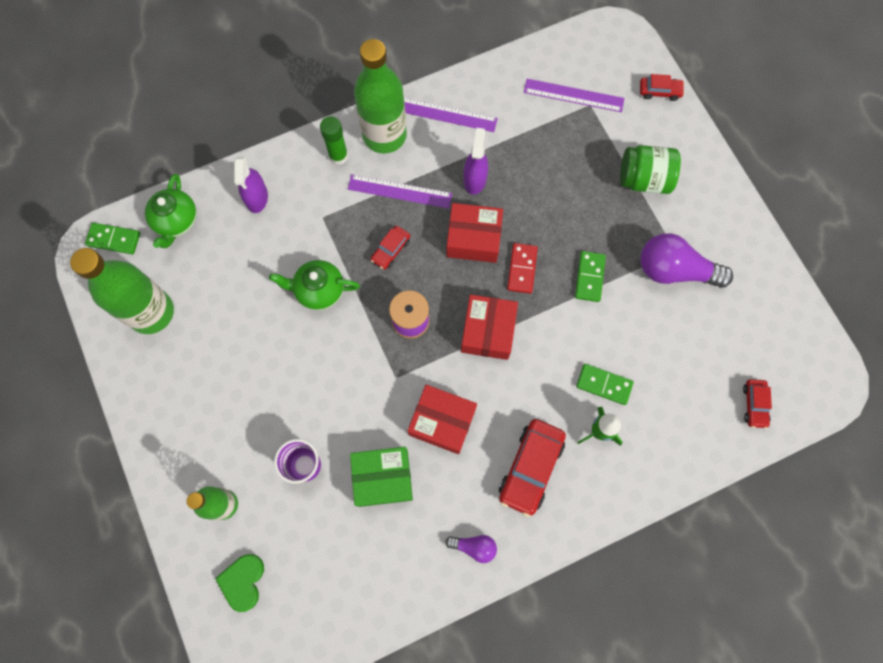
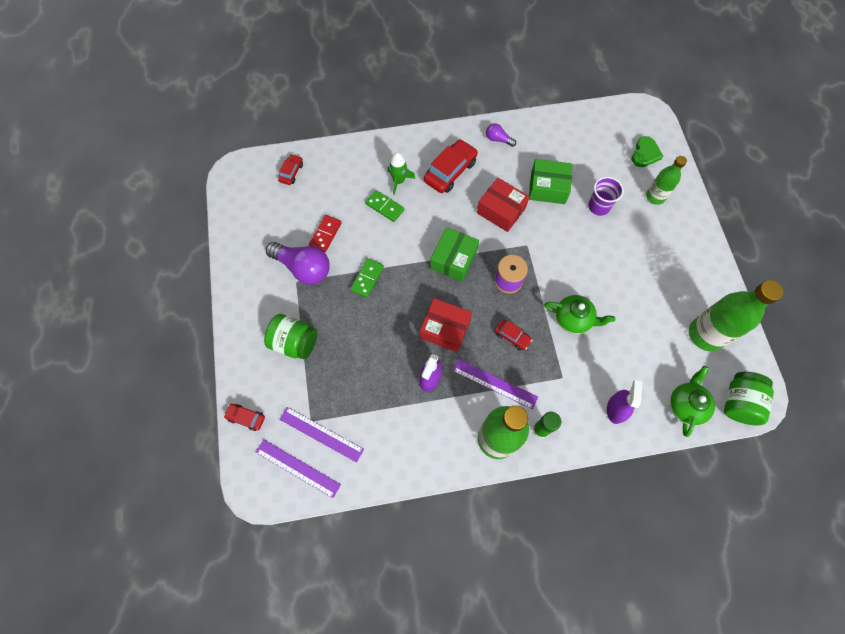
camera: 165 degrees left, 5 degrees down
green domino [85,223,140,254] -> green jar [724,372,774,425]
red car [371,226,410,270] -> red car turned 75 degrees clockwise [494,319,532,350]
purple ruler [404,98,498,132] -> purple ruler moved to [256,439,341,498]
red box [461,294,518,360] -> green box [430,227,479,282]
red domino [507,243,538,294] -> red domino moved to [309,215,342,252]

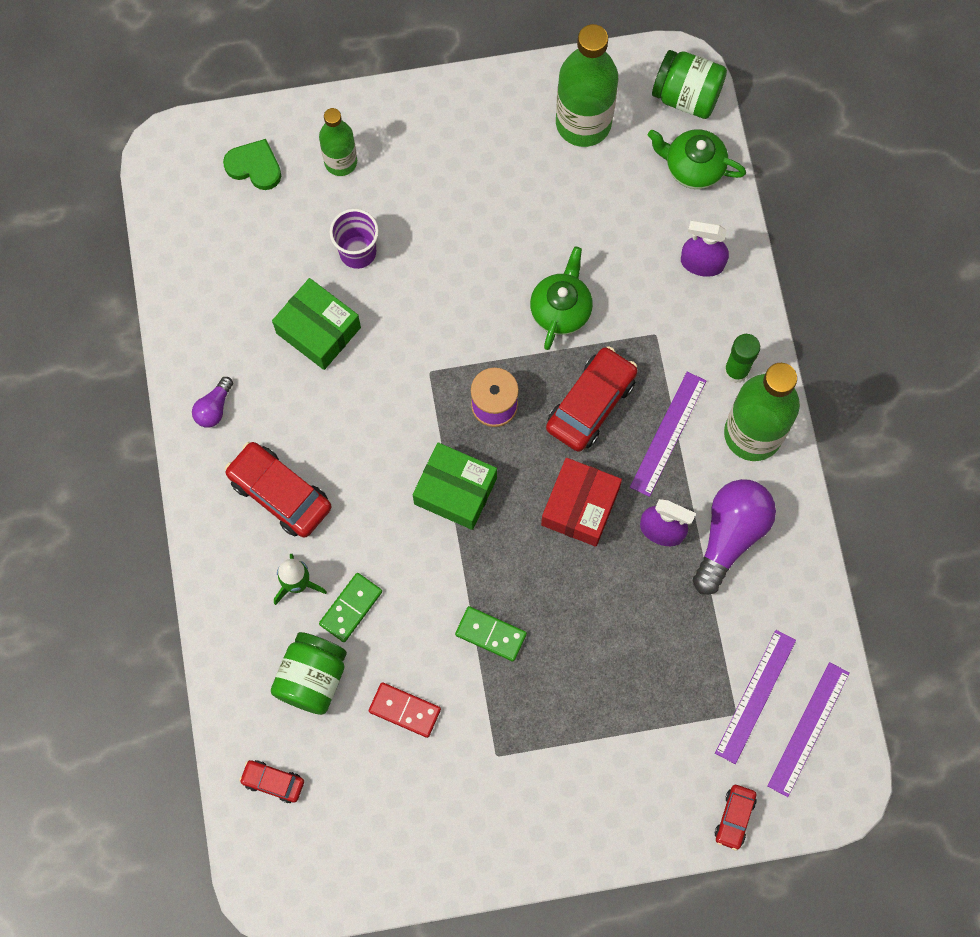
camera: 90 degrees left, 5 degrees up
green jar [264,314,317,359] -> green jar moved to [271,632,347,715]
purple light bulb [266,242,330,285] -> purple light bulb moved to [693,479,776,595]
red box [477,178,530,232] -> none
red car [494,319,532,350] -> red car [546,346,638,452], size x1.84
green box [529,159,572,204] -> green box turned 60 degrees counterclockwise [272,278,361,370]

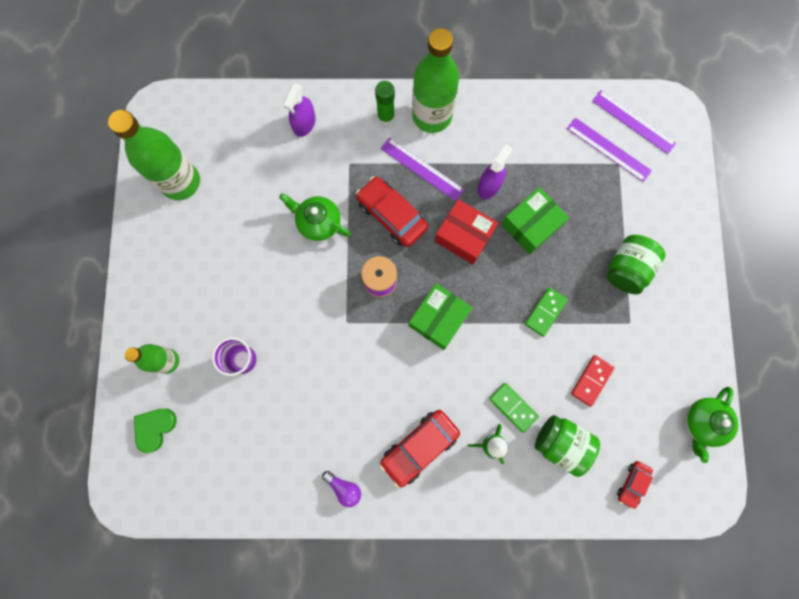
camera: 80 degrees left, 5 degrees up
green box [272,278,361,370] -> green box moved to [501,187,569,254]
green teapot [648,129,746,189] -> green teapot moved to [686,387,738,463]
green jar [652,50,727,119] -> green jar moved to [606,235,666,294]
purple light bulb [693,479,776,595] -> none
red car [715,785,757,851] -> none

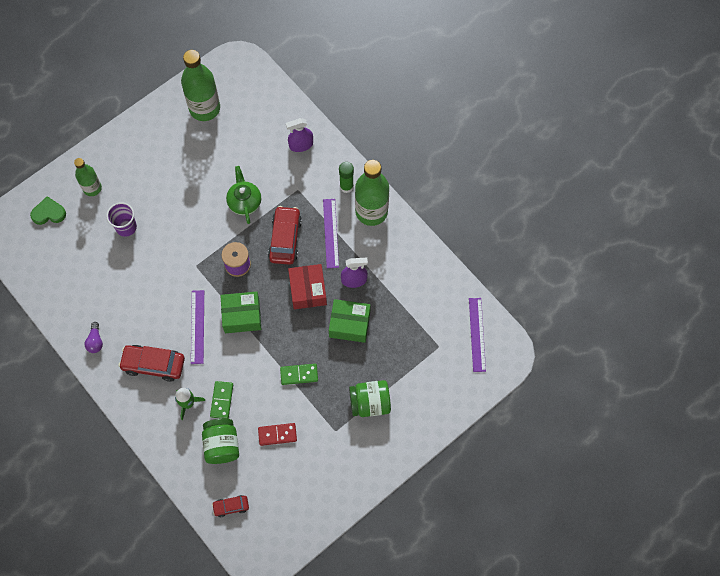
camera: 50 degrees right, 10 degrees down
purple ruler [567,118,652,182] -> purple ruler moved to [191,290,204,364]
green teapot [686,387,738,463] -> none

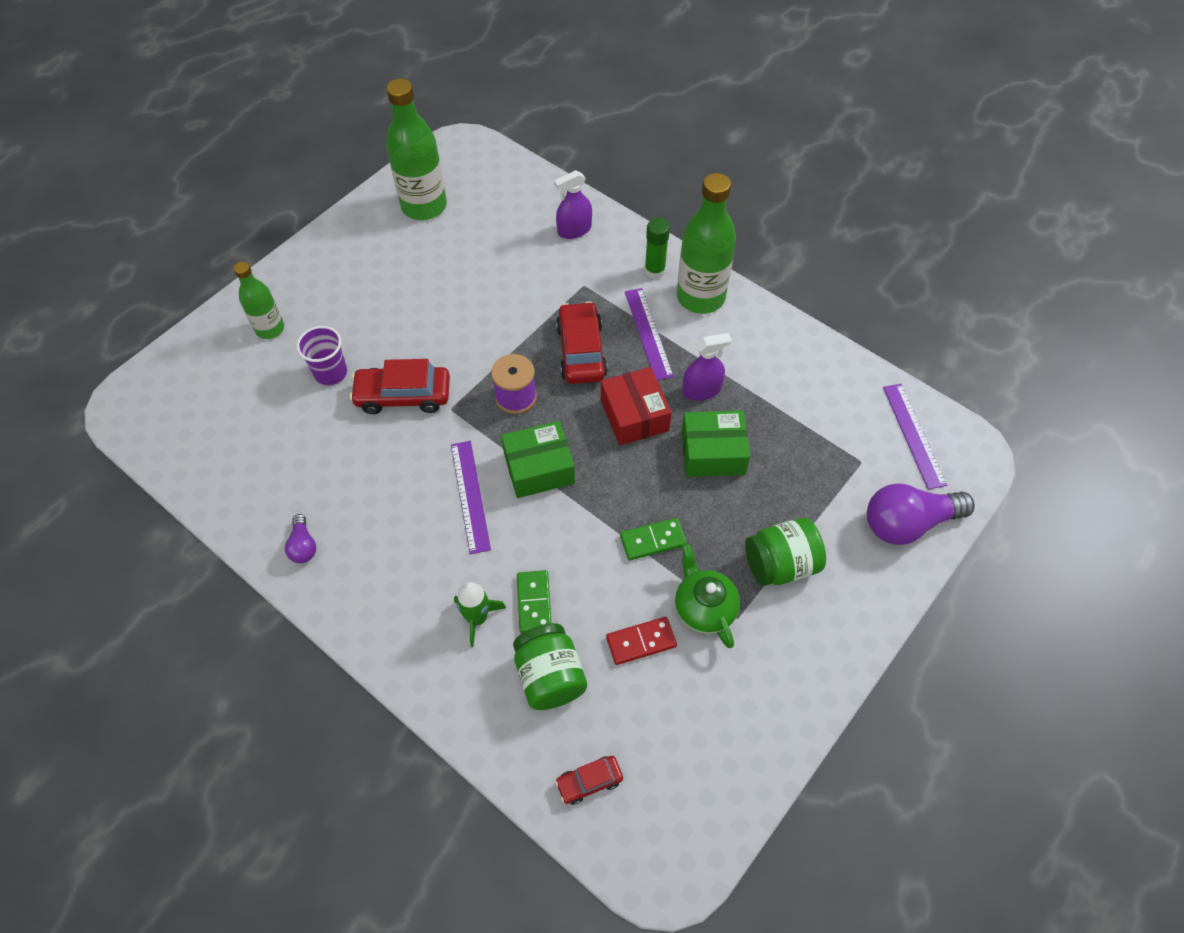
camera: 10 degrees left, 10 degrees down
green heart [30,196,66,225] -> none
red car [119,345,185,382] -> red car moved to [350,359,450,414]
green teapot [226,166,261,224] -> green teapot moved to [675,543,740,648]
none -> purple light bulb [867,483,975,545]

